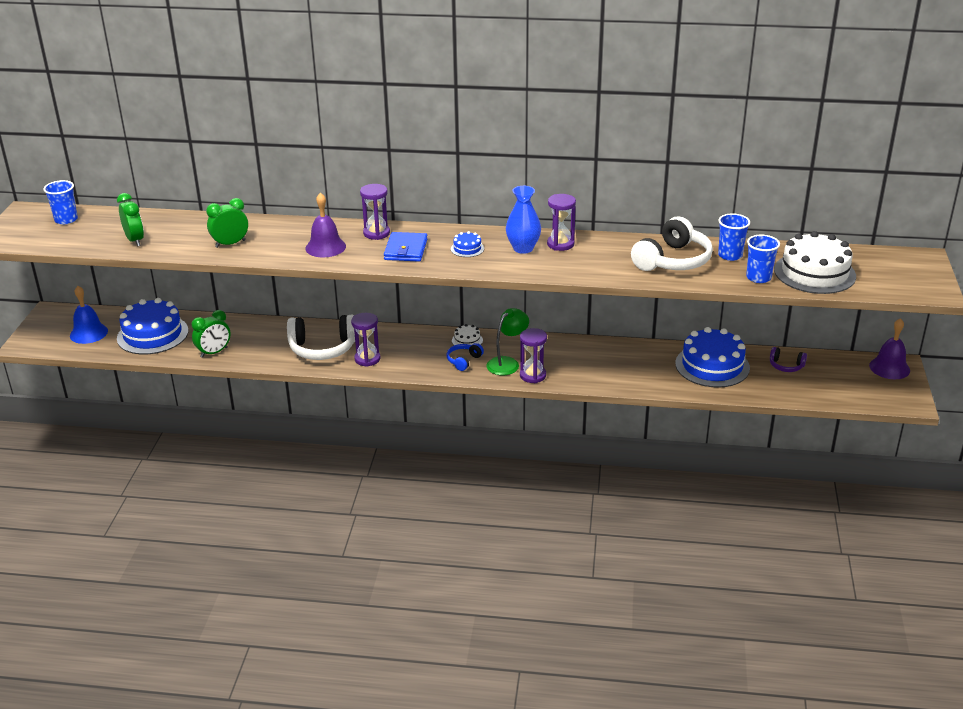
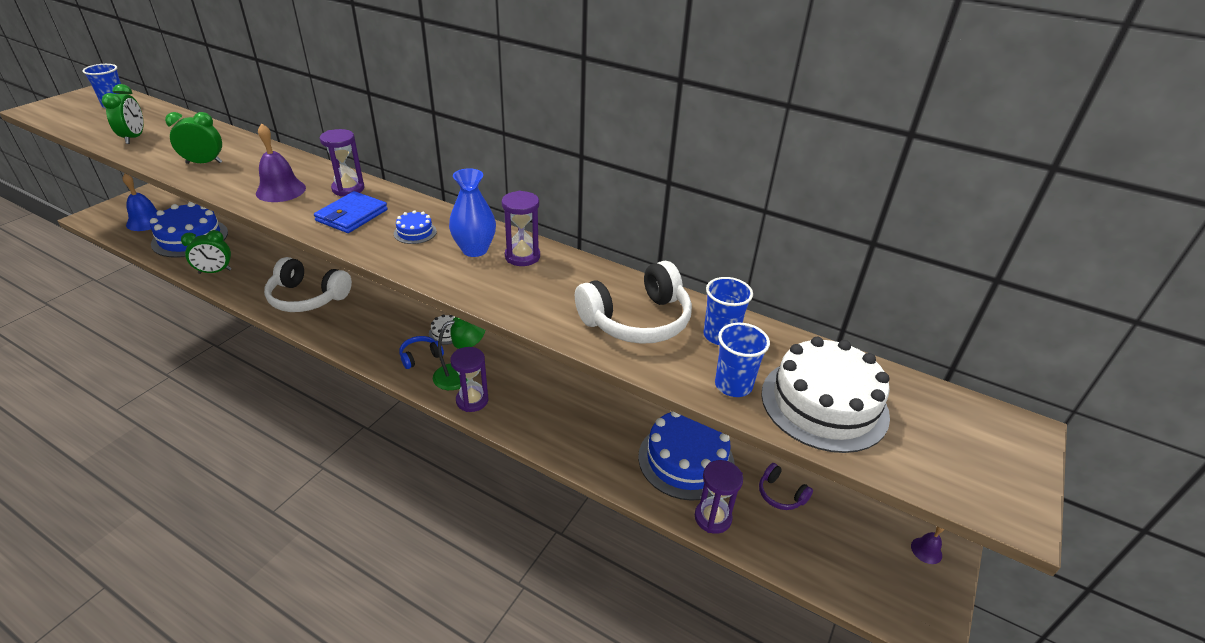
camera: 20 degrees right, 5 degrees up
purple hourglass [351,313,381,367] -> purple hourglass moved to [695,460,743,534]
purple bell [869,318,910,379] -> purple bell [911,527,944,564], size x0.52

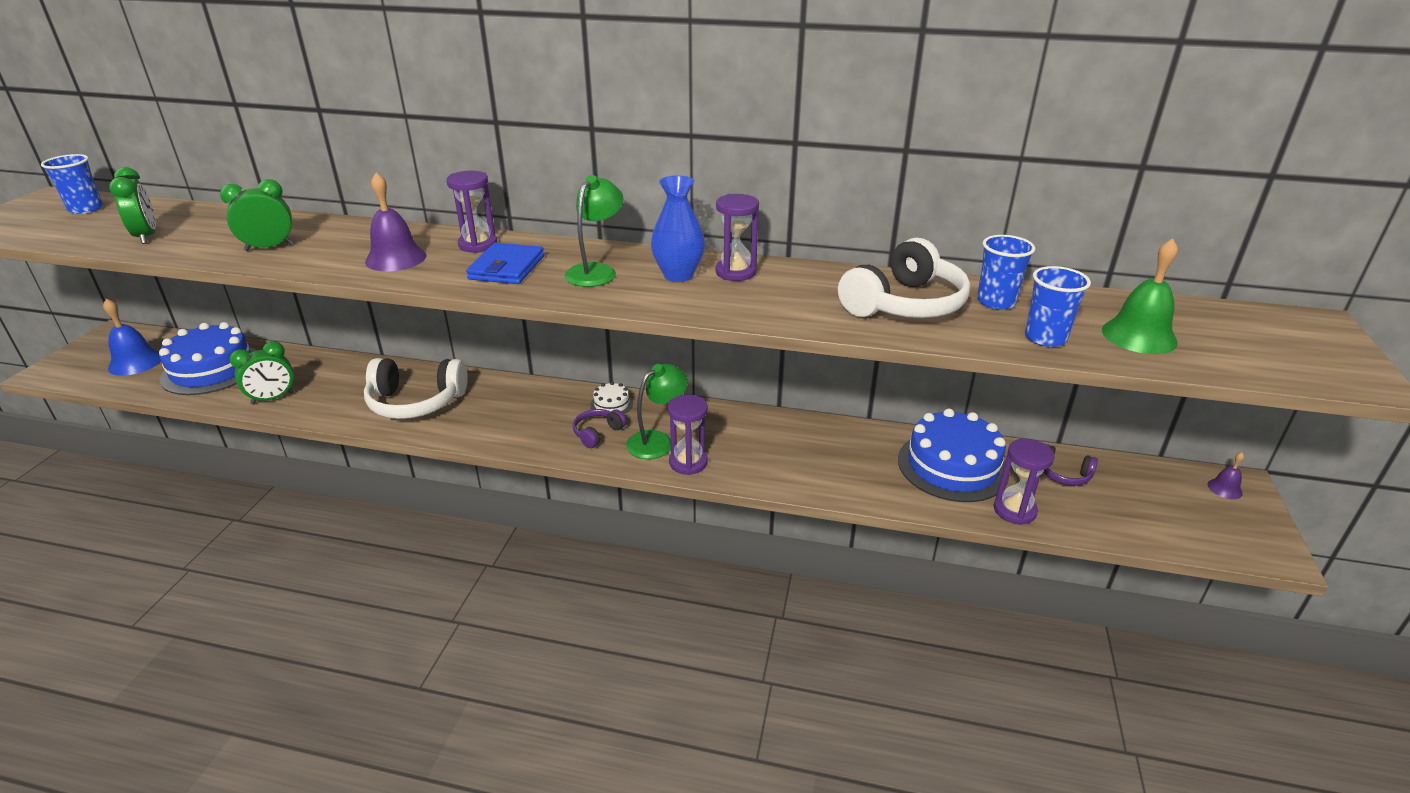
camera: 15 degrees left, 5 degrees down
blue cake [394,210,437,244] -> green lamp [565,175,624,287]
blue headphones [399,336,444,369] -> purple headphones [573,409,627,448]
white cake [761,337,890,453] -> green bell [1102,238,1178,354]

